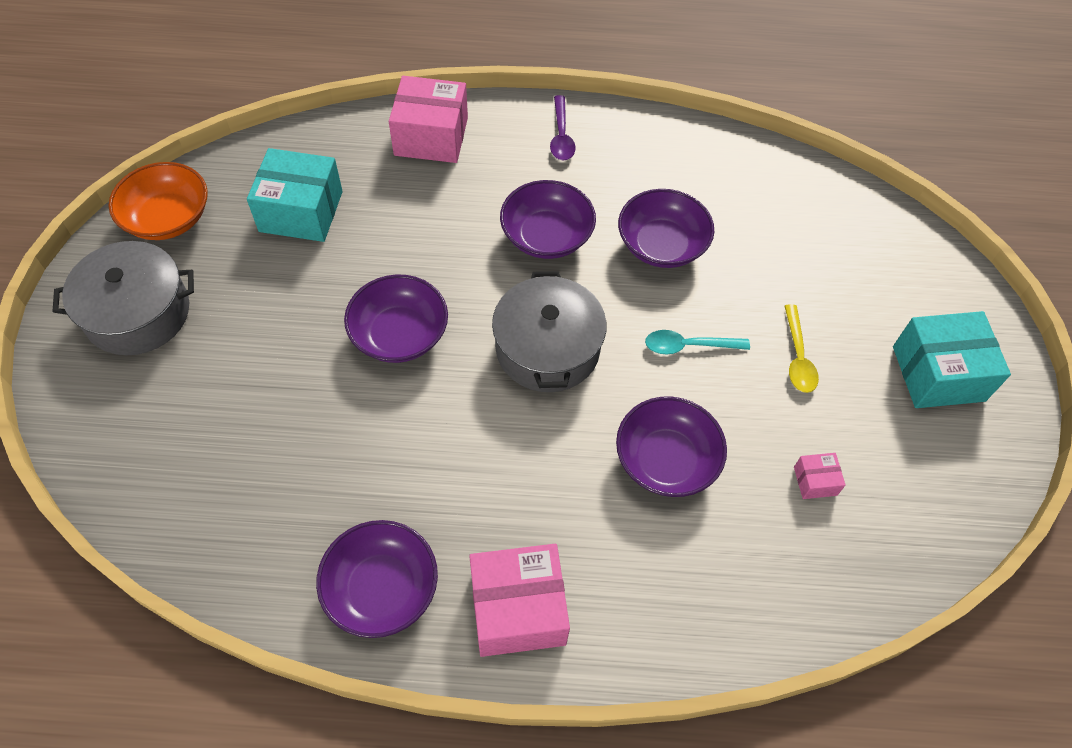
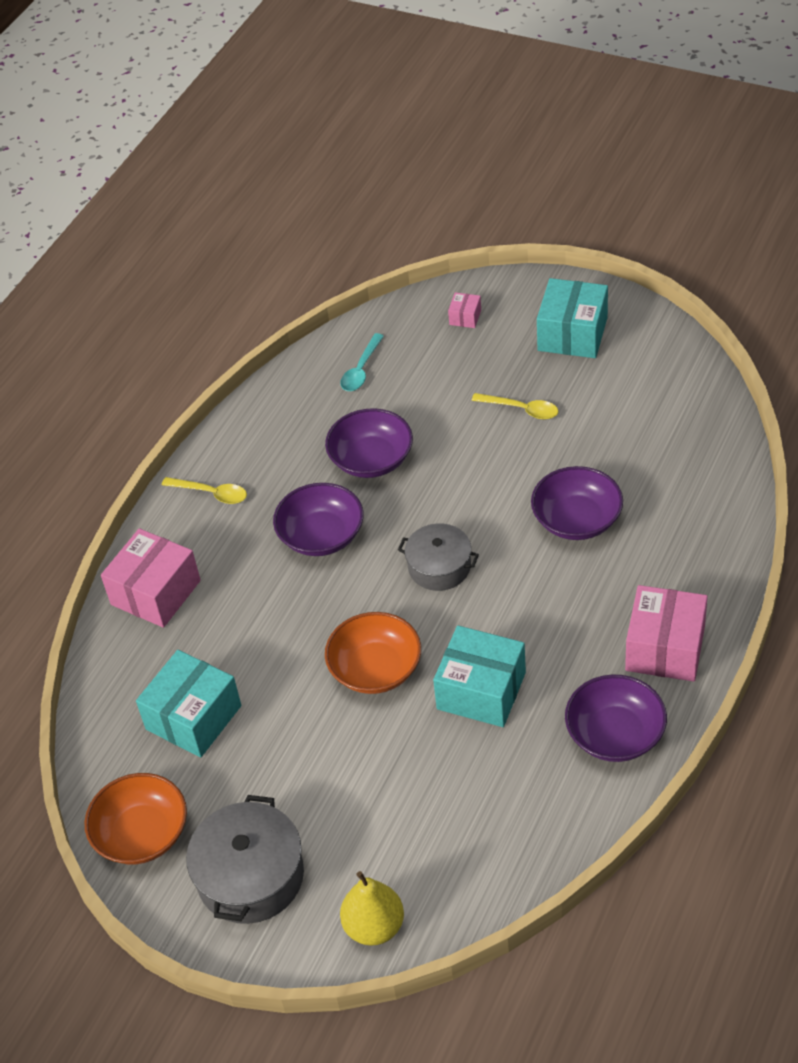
camera: 60 degrees left, 10 degrees down
purple bowl [344,274,448,363] -> orange bowl [325,612,421,694]
grey pot [492,271,607,392] -> grey pot [398,523,479,591], size x0.66
purple spoon [550,95,576,160] -> yellow spoon [162,477,247,504]
turquoise spoon [645,330,750,354] -> turquoise spoon moved to [340,333,384,391]
pink box [794,453,846,499] -> pink box moved to [448,292,481,328]
none -> yellow pear [340,871,404,946]
none -> turquoise box [433,625,526,727]

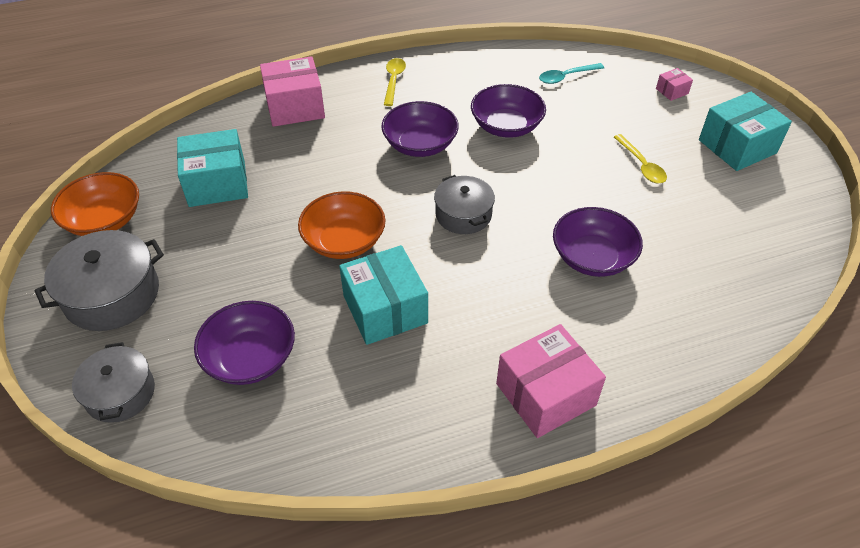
camera: 40 degrees right, 0 degrees up
yellow spoon [162,477,247,504] -> yellow spoon turned 150 degrees counterclockwise [384,58,406,106]
yellow pear [340,871,404,946] -> grey pot [72,342,155,423]
purple bowl [565,675,667,762] -> purple bowl moved to [194,301,295,385]

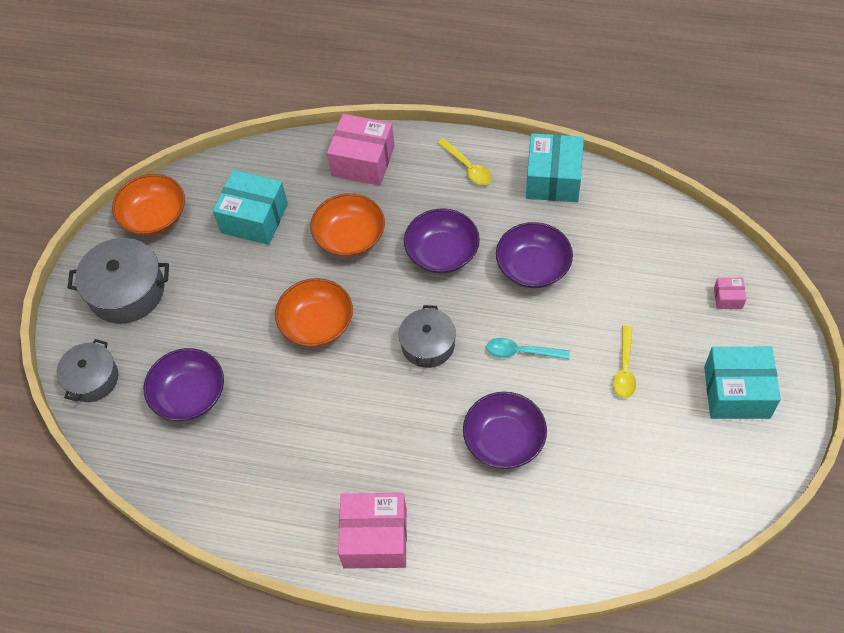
camera: 35 degrees right, 10 degrees up
turquoise box [339,245,428,345] -> turquoise box moved to [526,133,584,202]
yellow spoon [384,58,406,106] -> yellow spoon turned 105 degrees clockwise [438,138,492,185]
turquoise spoon [539,63,604,84] -> turquoise spoon moved to [486,338,570,359]
none -> orange bowl [310,193,385,257]

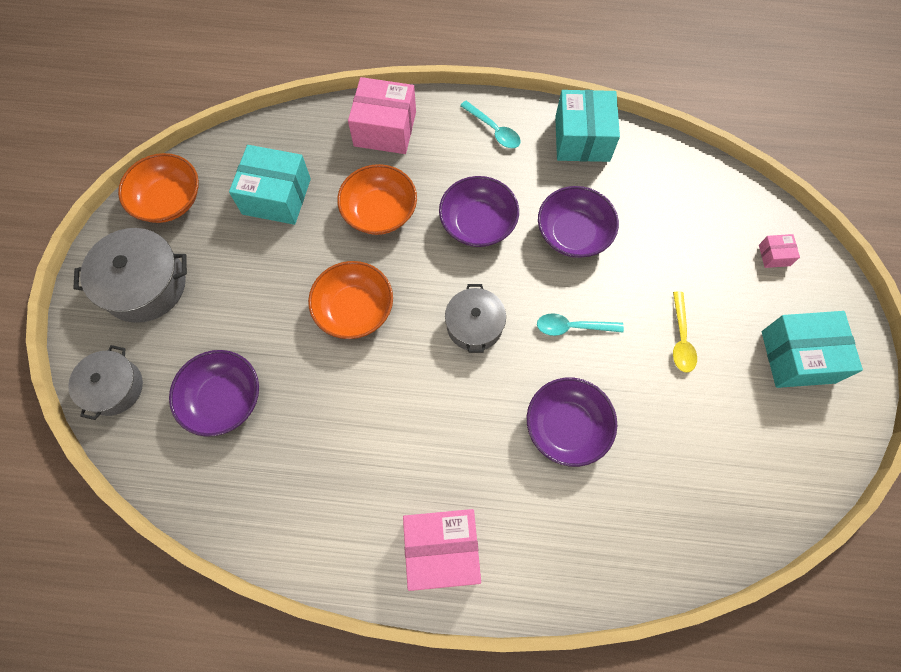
camera: 10 degrees left, 10 degrees up
yellow spoon [438,138,492,185] -> turquoise spoon [460,101,521,148]

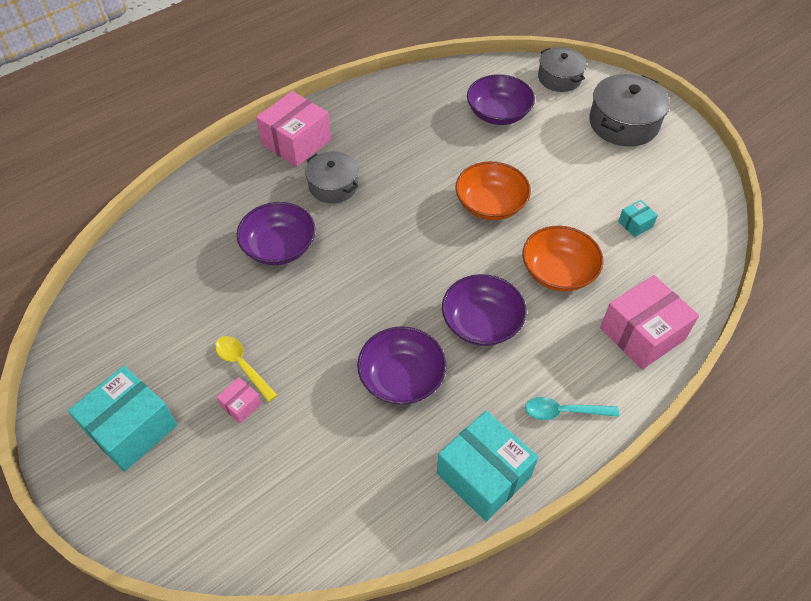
camera: 135 degrees right, 15 degrees down
orange bowl [118,153,199,223] -> none
turquoise box [229,145,311,225] -> turquoise box [618,200,658,237], size x0.46
grey pot [445,284,506,353] -> grey pot moved to [305,151,358,203]
turquoise spoon [537,313,624,336] -> none
pink box [759,234,800,268] -> pink box moved to [217,377,262,424]

